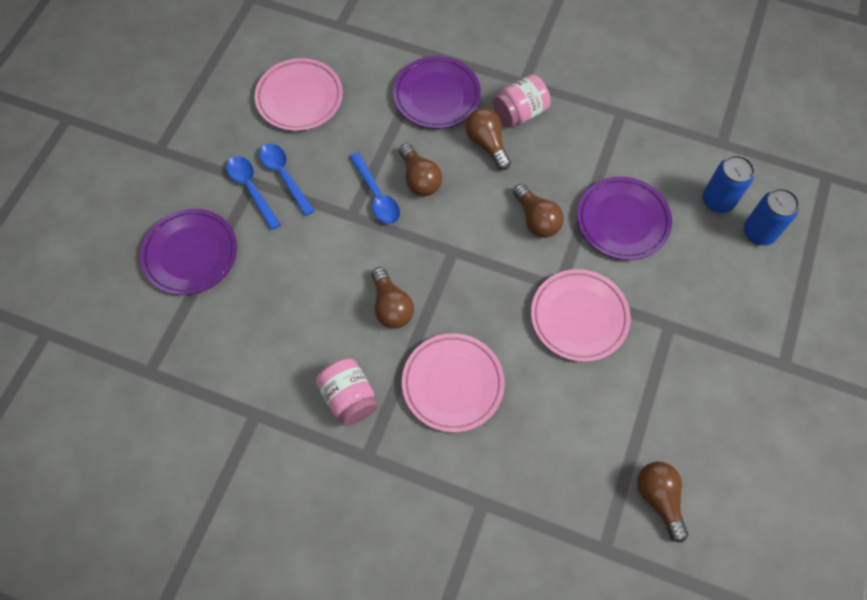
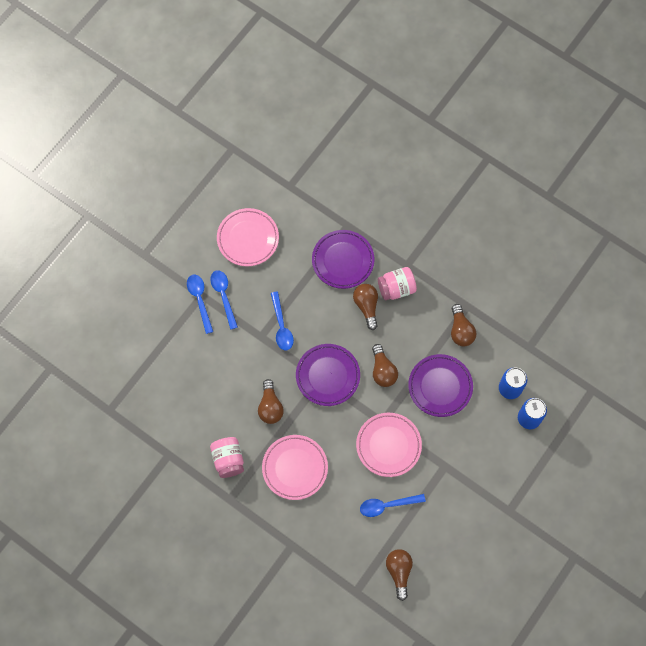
camera: 15 degrees right, 5 degrees up
purple plate [140,209,237,295] -> purple plate moved to [296,344,360,406]
brown light bulb [399,143,442,196] -> brown light bulb moved to [451,304,476,346]
none -> blue spoon [360,494,426,517]

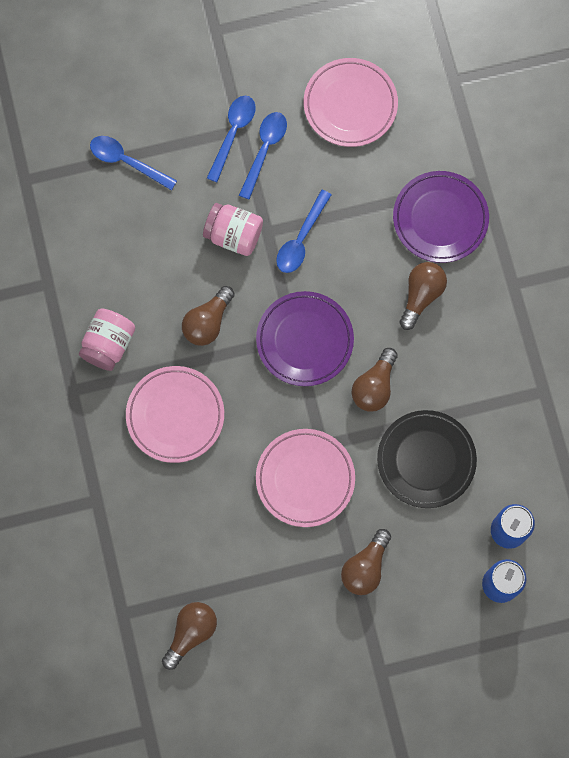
camera: 40 degrees right, 5 degrees up
blue spoon [360,494,426,517] -> blue spoon moved to [90,136,177,190]
pink jar [378,267,417,300] -> pink jar moved to [203,203,263,256]
purple plate [408,354,473,417] -> black plate [377,410,477,508]
brown light bulb [451,304,476,346] -> brown light bulb moved to [341,529,391,595]

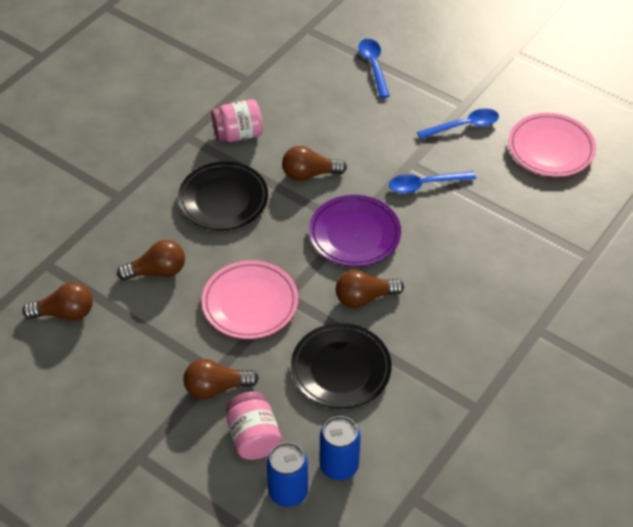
camera: 50 degrees right, 25 degrees down
pink plate [126,366,224,463] -> black plate [178,161,268,230]
pink jar [203,203,263,256] -> pink jar moved to [226,392,282,460]
blue spoon [207,96,256,182] -> none
purple plate [393,171,489,263] -> none
brown light bulb [399,262,447,330] -> brown light bulb moved to [117,240,185,280]

